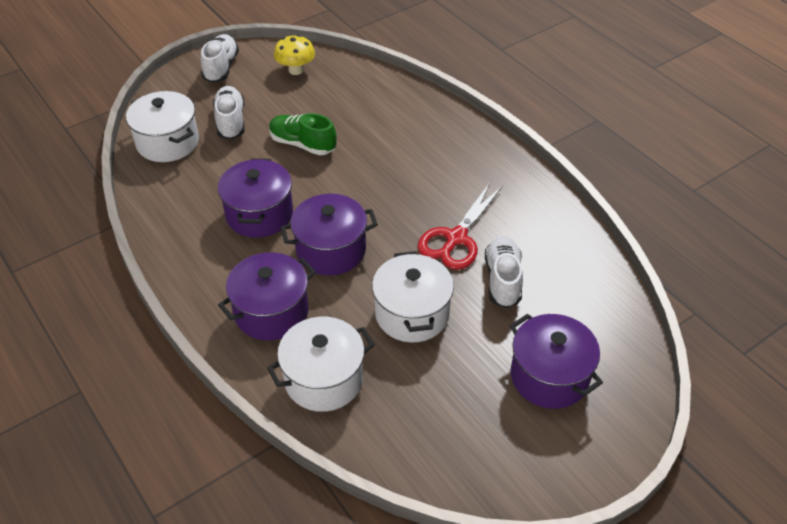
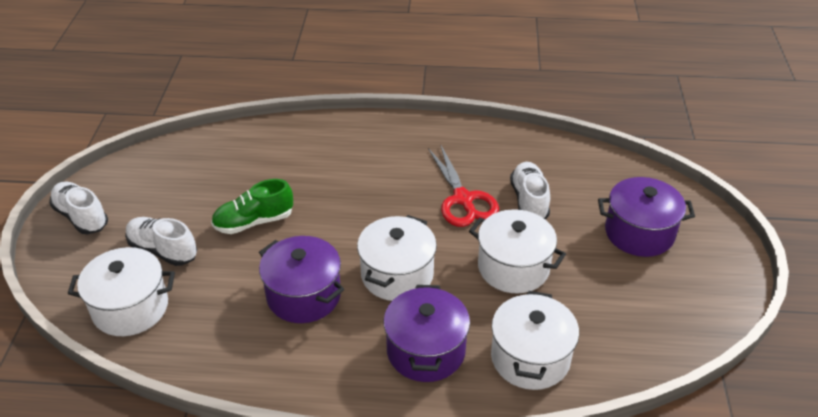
camera: 50 degrees left, 5 degrees down
yellow mushroom [274,35,315,75] -> none
purple pot [281,194,378,275] -> white pot [357,215,437,301]
white shoe [485,236,523,308] -> white shoe turned 45 degrees clockwise [510,162,550,219]

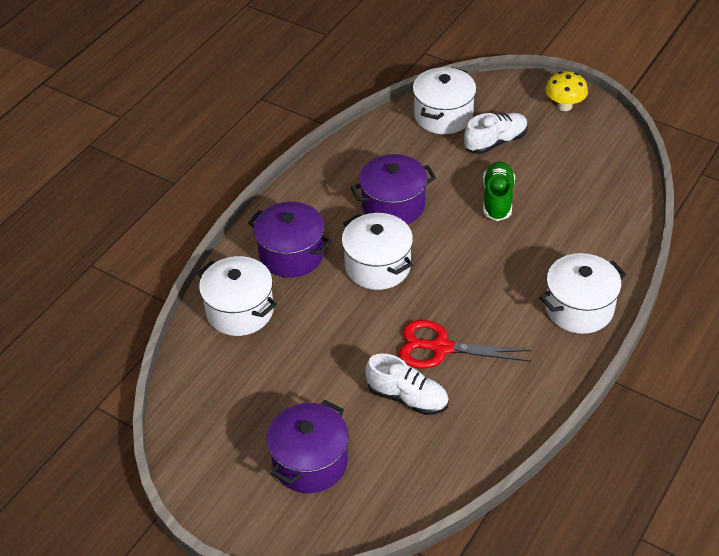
camera: 120 degrees right, 5 degrees up
white shoe [49,182,108,234] -> yellow mushroom [545,71,588,111]
white pot [469,209,566,293] -> white pot moved to [540,253,626,334]

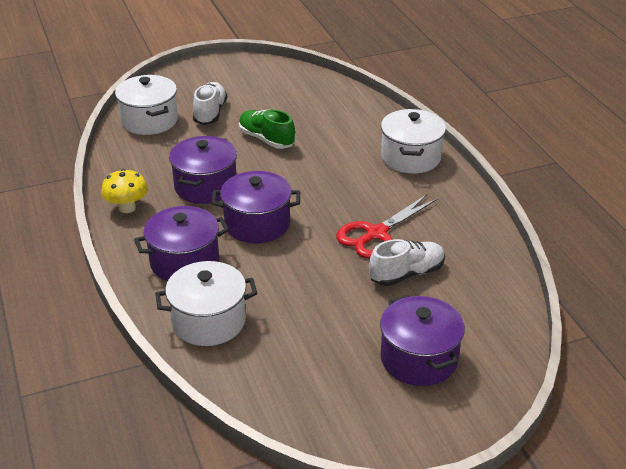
camera: 55 degrees left, 10 degrees down
white pot [341,213,413,290] -> purple pot [211,171,300,243]
yellow mushroom [545,71,588,111] -> yellow mushroom moved to [101,169,148,213]

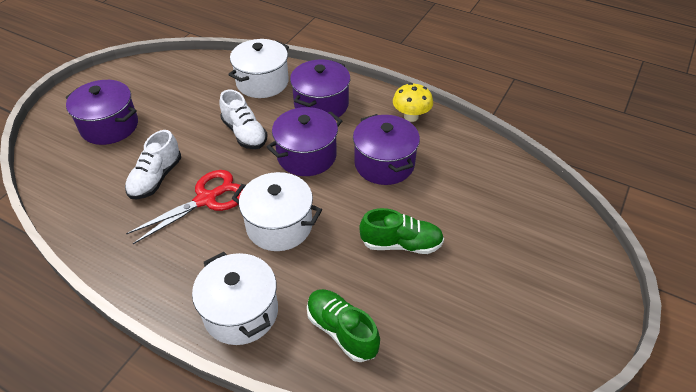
camera: 140 degrees right, 10 degrees up
white pot [115,75,178,135] -> white pot moved to [231,172,322,251]
white shoe [193,82,227,125] -> white shoe moved to [219,90,268,149]
red scissors [336,194,438,258] -> red scissors turned 45 degrees clockwise [126,170,242,244]
none -> green shoe [307,289,380,362]

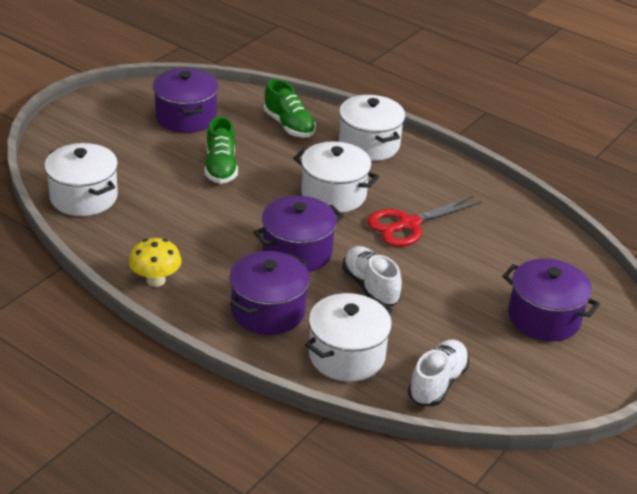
camera: 175 degrees left, 10 degrees down
white shoe [125,130,181,199] -> white shoe moved to [408,339,469,406]
purple pot [353,114,420,185] -> purple pot moved to [153,68,219,133]
green shoe [359,208,444,254] -> green shoe turned 105 degrees counterclockwise [205,117,238,184]
none -> white pot [44,143,118,216]

